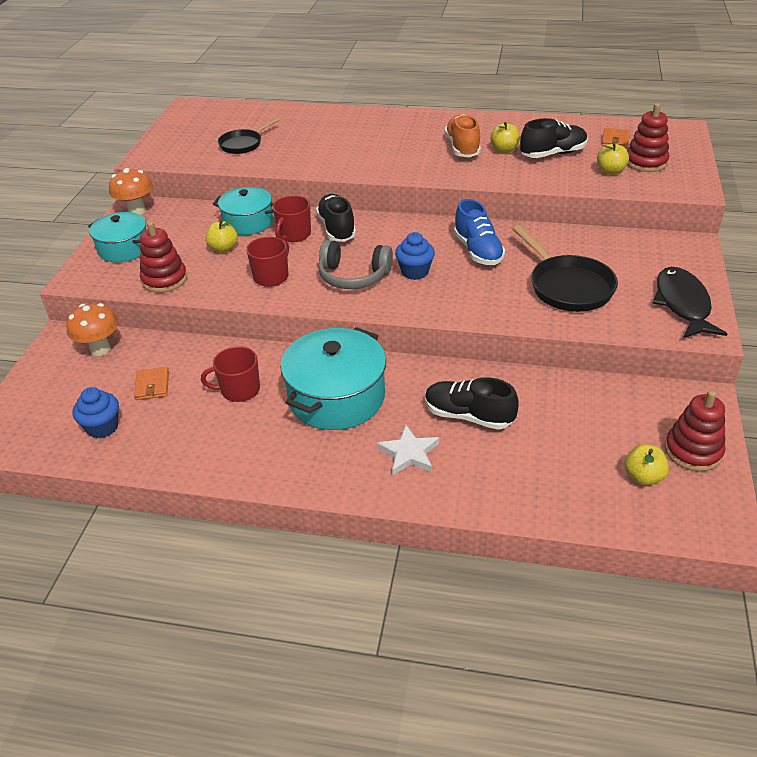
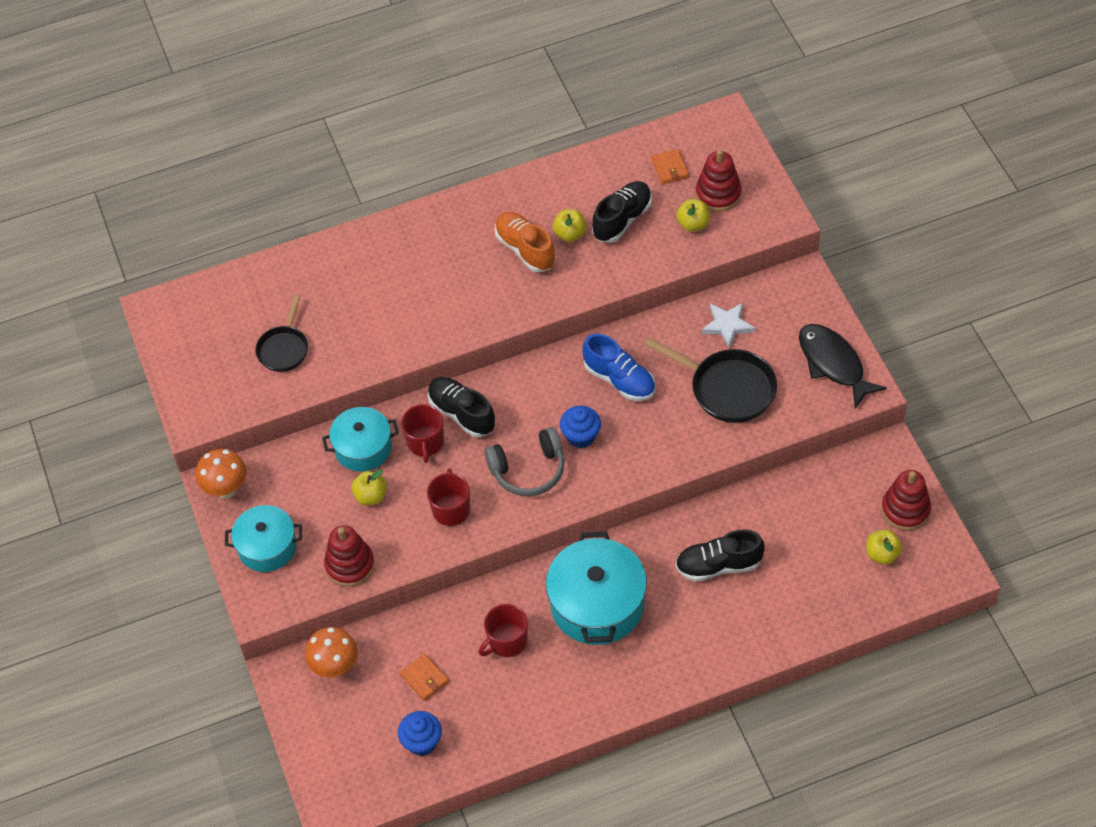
camera: 30 degrees left, 15 degrees up
white star [377,425,439,475] -> white star moved to [701,303,755,349]

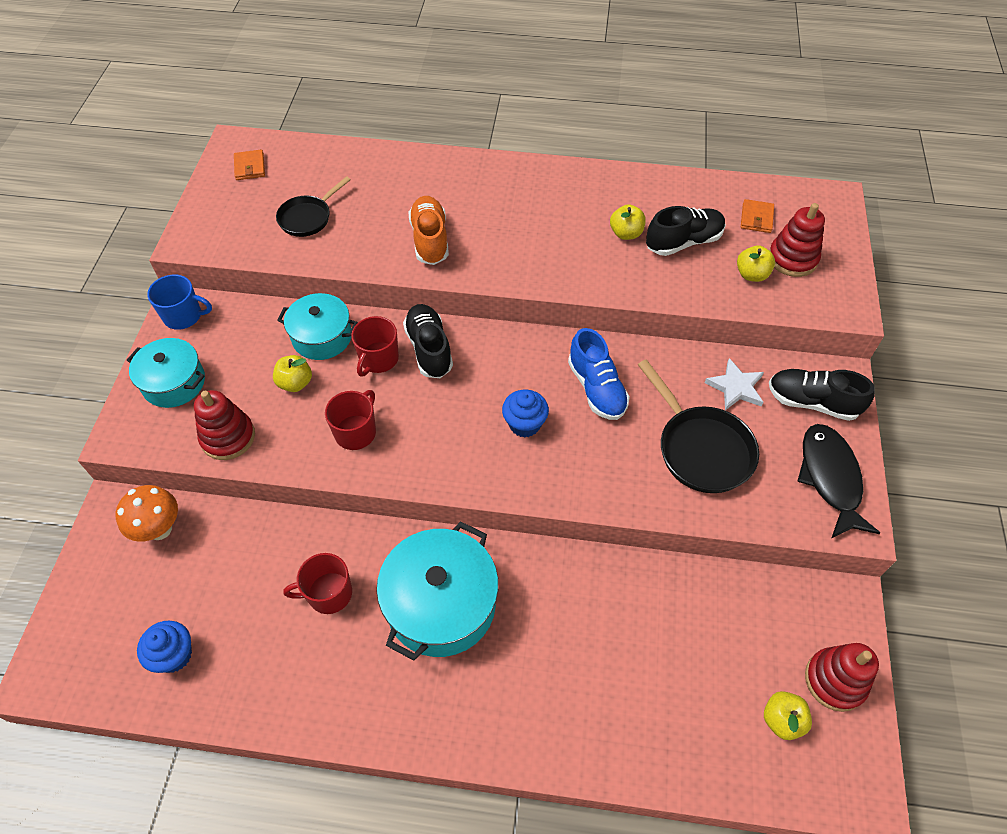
camera: 25 degrees right, 0 degrees up
orange mushroom [196,449,247,498] -> blue mug [147,275,212,330]
orange wallet [400,654,449,701] -> orange wallet moved to [234,150,265,180]
grey headphones [484,427,564,496] -> none
orange shoe [495,212,556,272] -> orange shoe moved to [408,196,449,265]
black shoe [675,529,765,582] -> black shoe moved to [769,369,875,421]

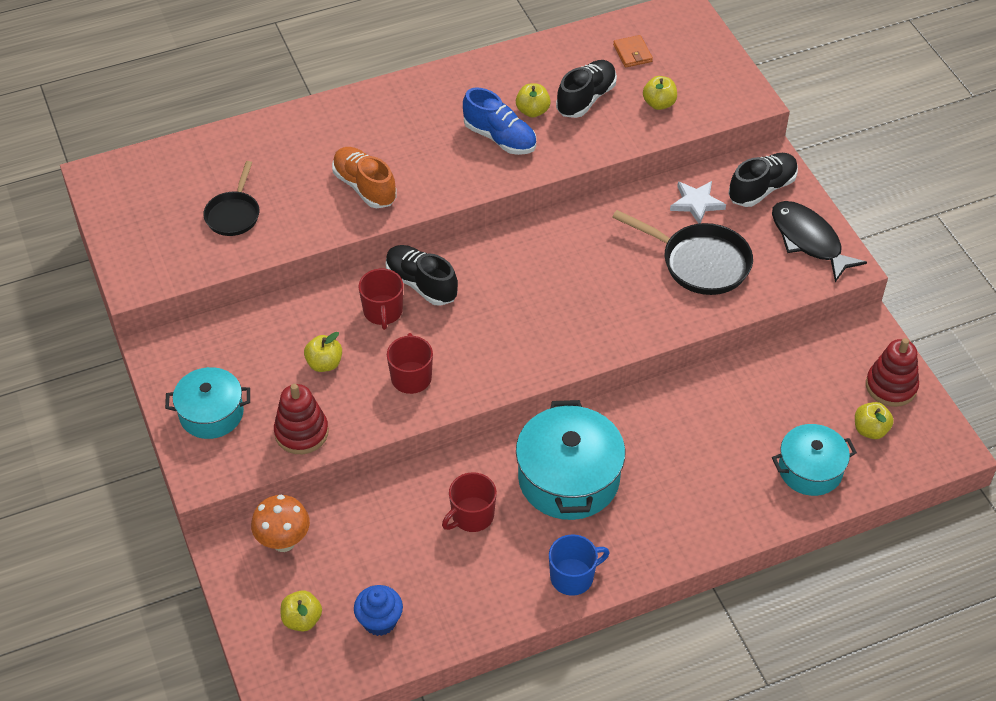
camera: 30 degrees left, 5 degrees down
blue mug [147,275,212,330] -> blue mug moved to [549,534,610,596]
orange wallet [234,150,265,180] -> none
turquoise pot [277,293,358,360] -> turquoise pot moved to [772,424,857,496]
blue cupcake [502,390,549,438] -> none
blue shoe [568,328,630,420] -> blue shoe moved to [463,88,536,155]
red stacking toy [769,203,825,277] -> none
black shoe [769,369,875,421] -> black shoe turned 150 degrees clockwise [728,153,798,207]
none -> yellow apple [281,590,322,632]

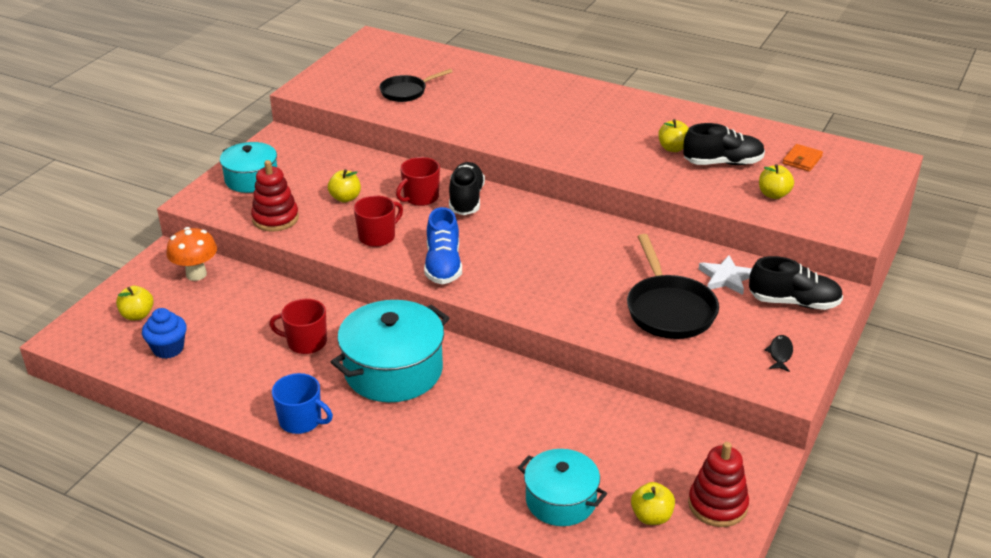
camera: 50 degrees right, 15 degrees down
orange shoe [332,147,397,208] -> none
blue shoe [463,88,536,155] -> blue shoe moved to [424,207,462,284]
black fish [772,201,867,282] -> black fish [765,335,793,372], size x0.44

